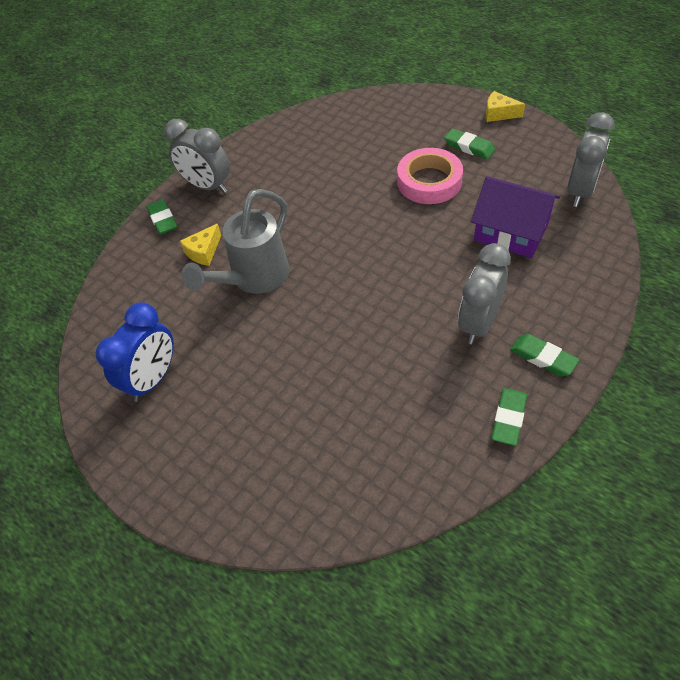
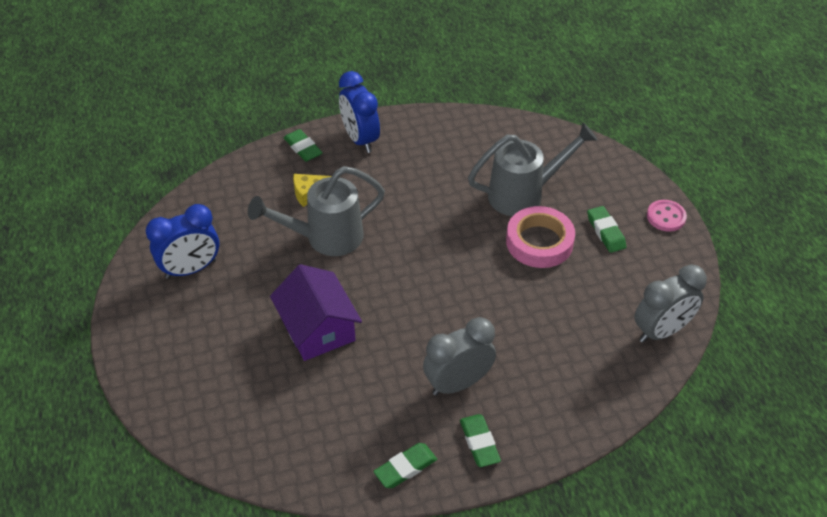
camera: 30 degrees right, 5 degrees down
green eraser [146,199,177,235] -> green eraser turned 45 degrees counterclockwise [284,129,323,162]
grey clock [164,119,230,193] -> blue clock [339,71,380,153]
purple house [471,176,560,258] -> purple house moved to [270,264,362,361]
yellow cheese [486,91,525,122] -> pink button [647,200,687,232]
none -> grey watering can [468,123,597,216]

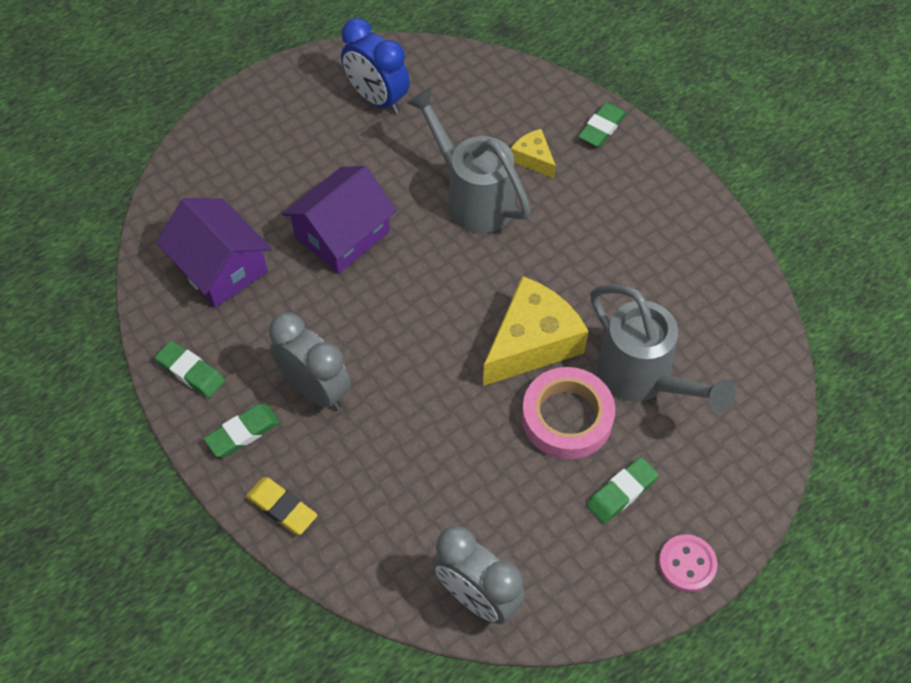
camera: 70 degrees right, 10 degrees up
blue clock [339,71,380,153] -> none
none -> purple house [156,198,272,308]
none -> yellow eraser [246,477,317,535]
none -> yellow cheese [483,276,589,386]

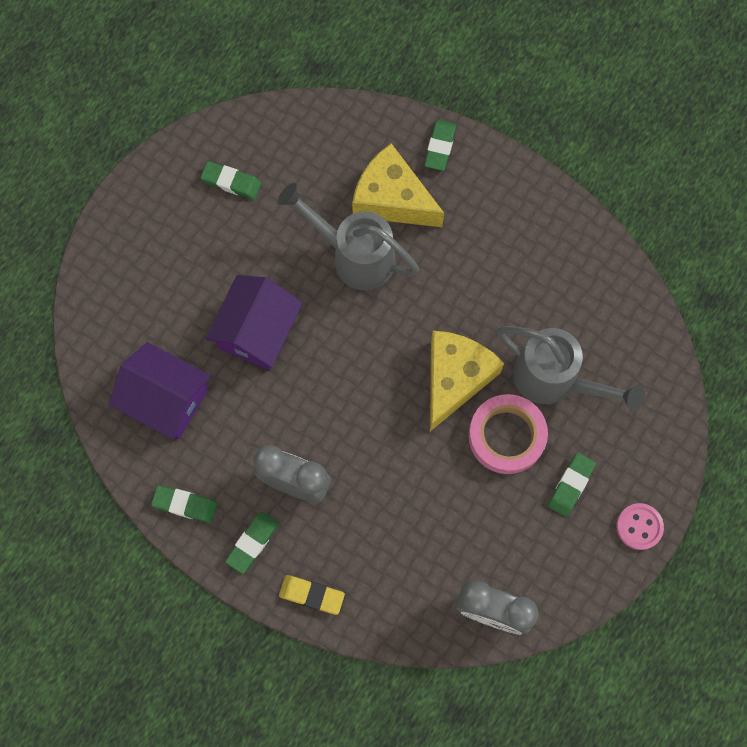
camera: 20 degrees left, 15 degrees up
blue clock [341,18,410,114] -> green eraser [200,161,262,200]
yellow cheese [511,129,556,178] -> yellow cheese [352,143,444,227], size x2.00

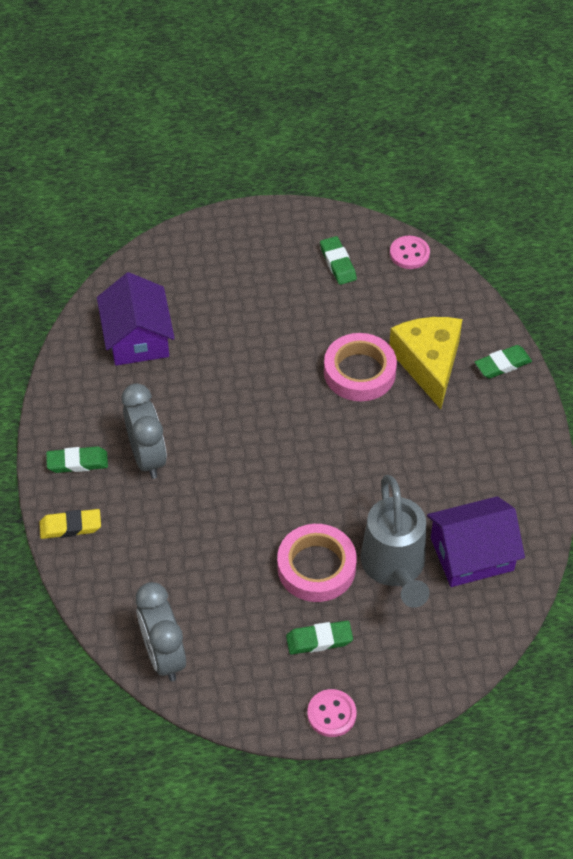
camera: 50 degrees right, 20 degrees down
green eraser [151,485,218,523] -> none
purple house [206,275,303,370] -> purple house moved to [427,496,525,587]
grey watering can [278,183,420,291] -> pink tape [324,333,397,401]
yellow eraser [279,575,345,615] -> yellow eraser turned 75 degrees counterclockwise [39,509,101,539]
yellow cheese [430,331,504,431] -> none
none -> pink button [390,236,430,269]

